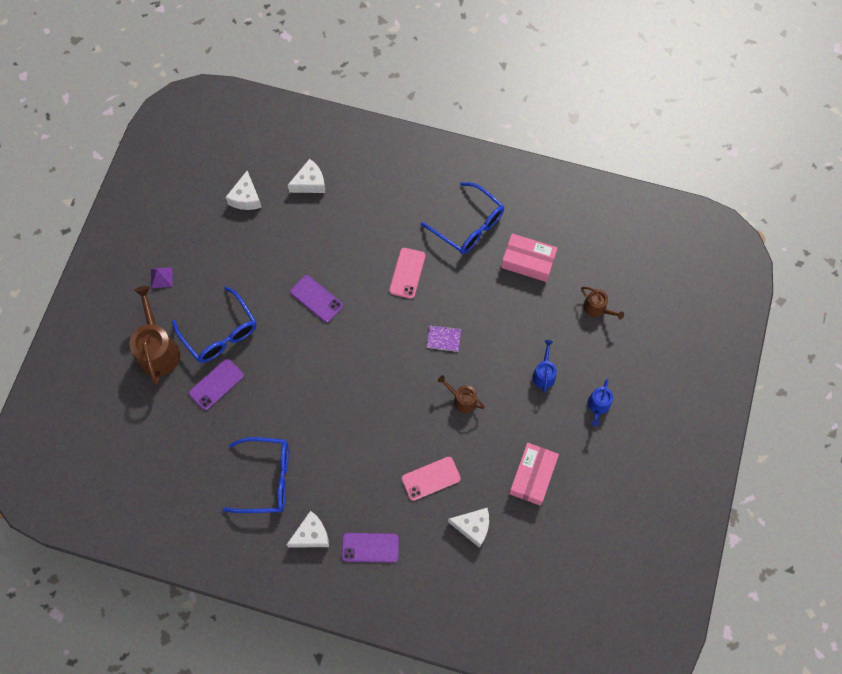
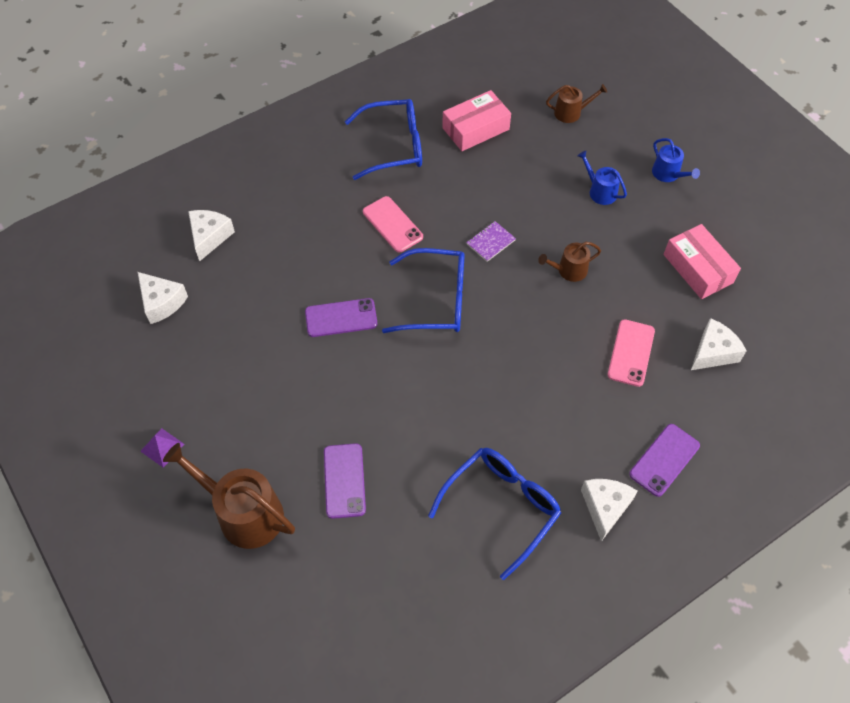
camera: 50 degrees left, 10 degrees down
blue glasses [172,287,256,363] -> blue glasses moved to [382,248,465,333]

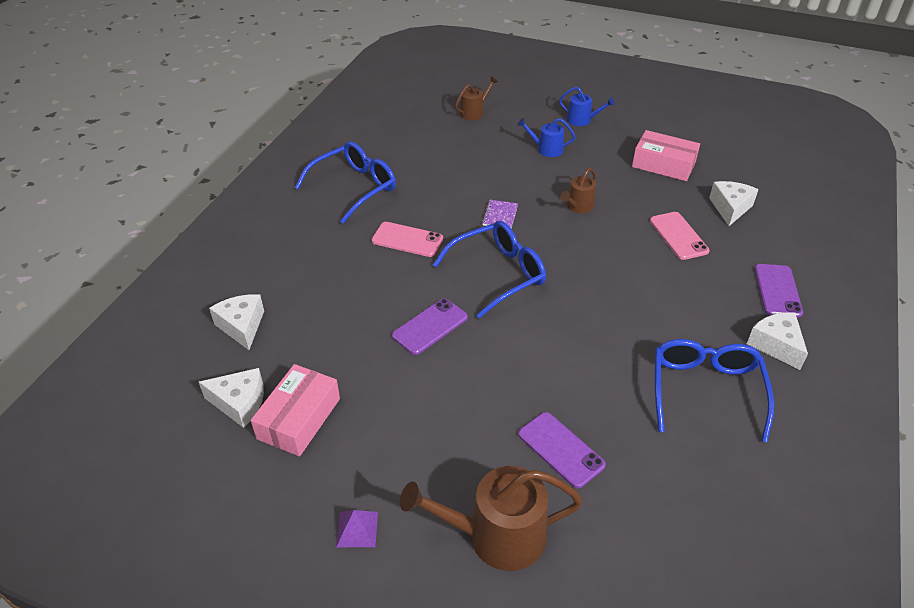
camera: 35 degrees left, 15 degrees down
pink box [442,90,511,151] -> pink box moved to [251,364,340,456]

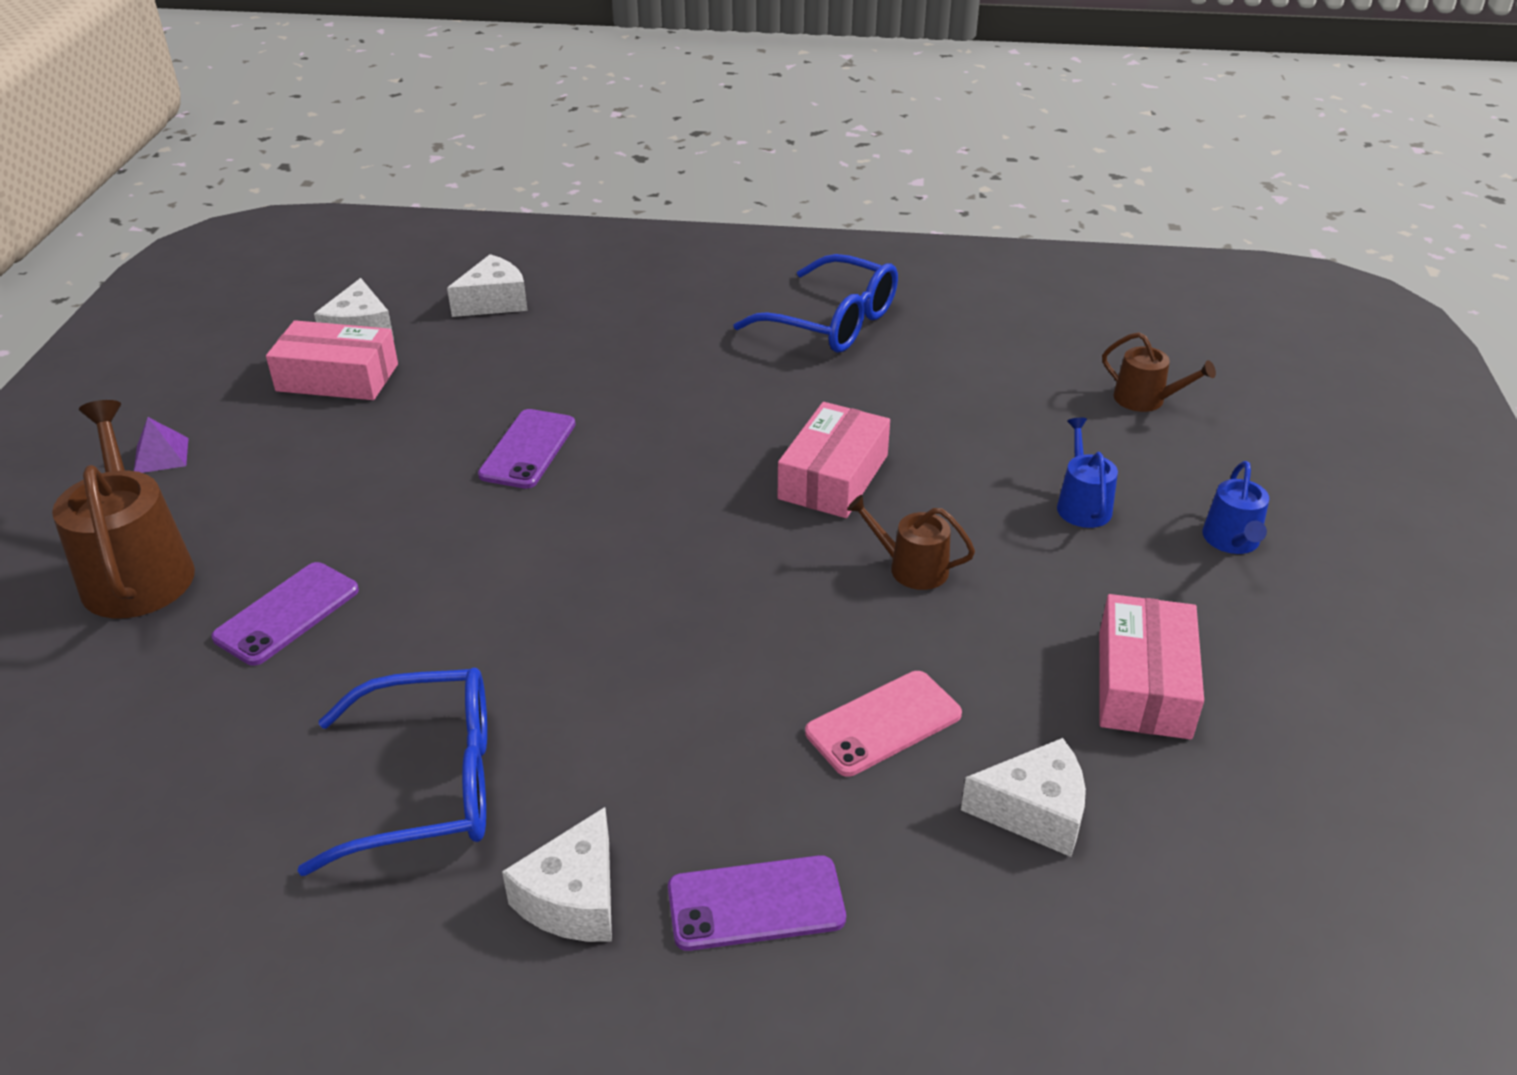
camera: 75 degrees right, 5 degrees down
pink phone [372,222,443,257] -> none
purple phone [392,299,468,355] -> purple phone turned 75 degrees clockwise [478,409,575,489]
blue glasses [433,221,546,318] -> none
purple notebook [482,200,518,229] -> pink box [778,402,890,518]
white cheese [747,312,808,370] -> white cheese turned 150 degrees clockwise [502,807,612,942]

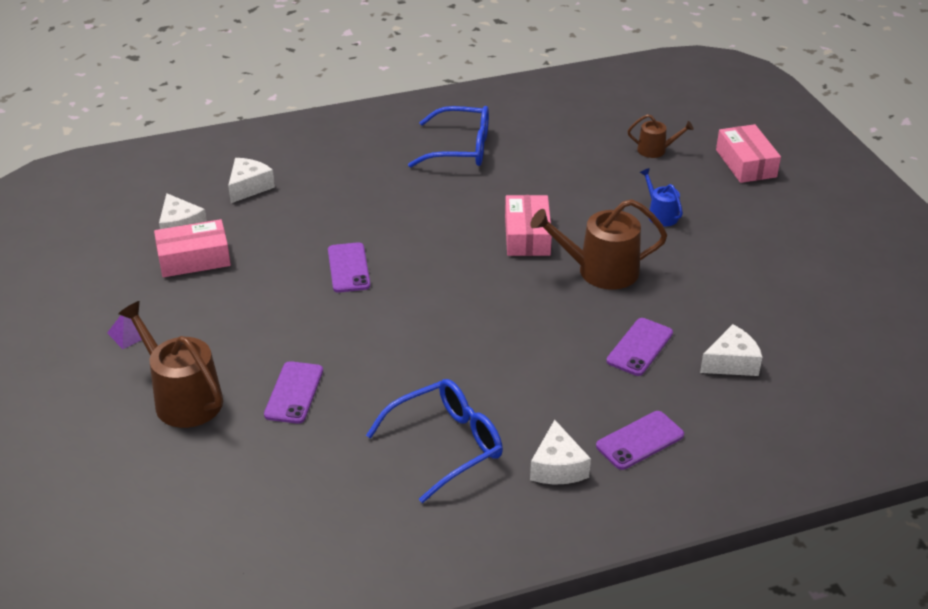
camera: 25 degrees left, 0 degrees up
pink phone [805,671,962,777] -> purple phone [606,318,673,376]
brown watering can [847,495,975,590] -> brown watering can [530,199,667,290], size x1.87
pink box [1099,594,1204,740] -> pink box moved to [716,124,781,183]
blue watering can [1202,461,1269,554] -> none

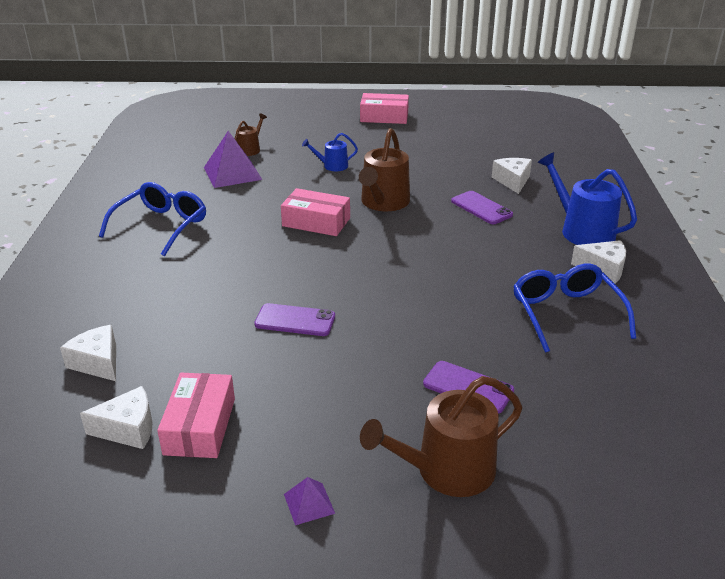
camera: 70 degrees left, 5 degrees down
purple phone [596,411,684,470] -> blue watering can [538,152,637,245]
pink box [716,124,781,183] -> pink box moved to [360,93,409,124]
none -> purple pyramid [204,131,262,188]

